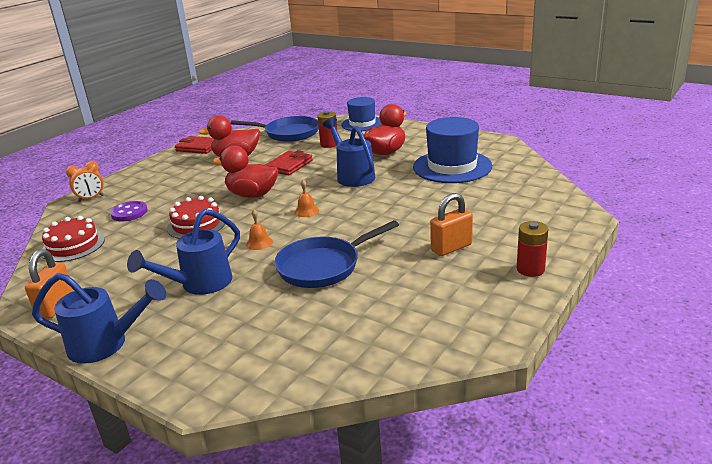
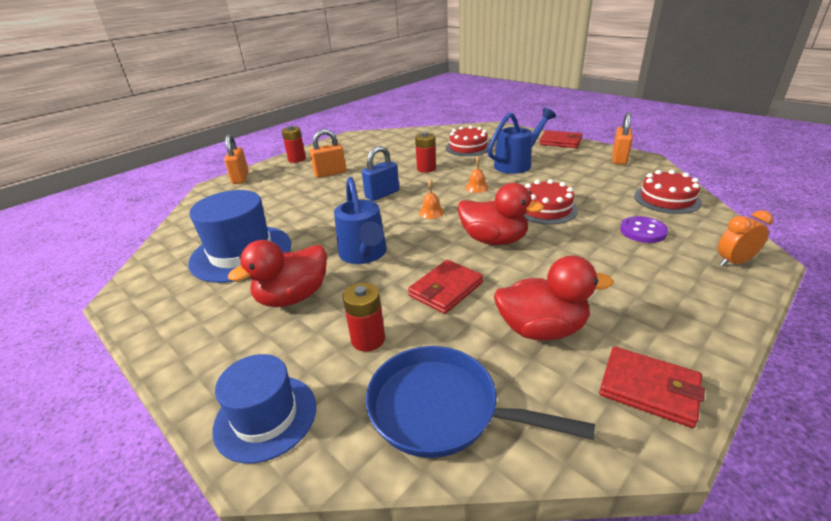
camera: 170 degrees left, 5 degrees up
blue watering can [32,273,167,364] -> red wallet [539,130,583,148]
blue pan [274,220,399,288] -> red battery [415,132,436,173]
none -> orange padlock [224,134,249,184]
none -> blue padlock [362,146,399,201]
none -> red cake [446,126,489,156]

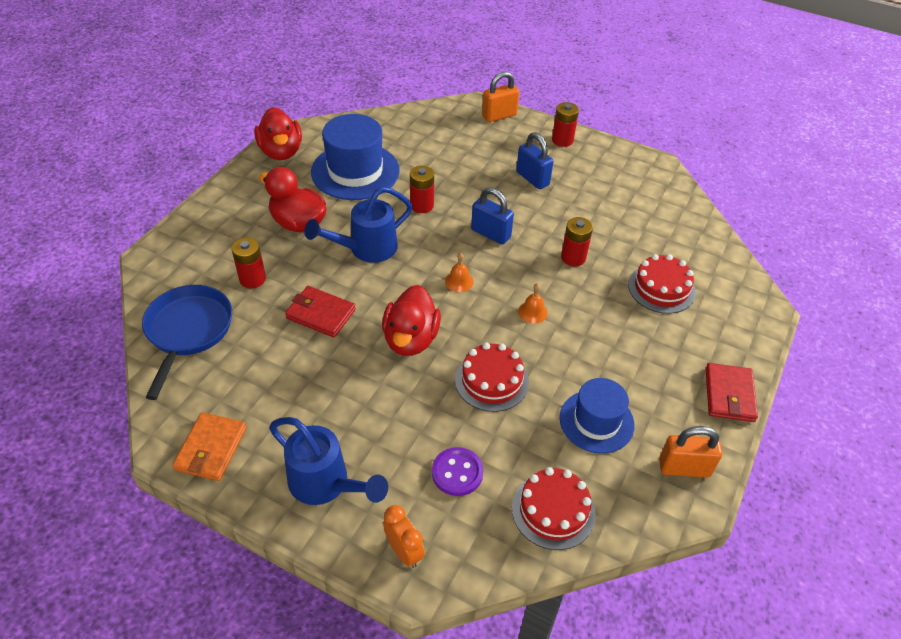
camera: 70 degrees right, 15 degrees up
blue hat [212,354,316,463] -> blue hat moved to [560,378,635,454]
orange padlock [310,129,346,178] -> blue padlock [516,132,554,189]
blue watering can [487,108,556,174] -> blue watering can moved to [269,417,388,505]
red duck [494,255,613,341] -> red duck moved to [254,107,302,160]
red wallet [599,347,705,428] -> orange wallet [172,412,246,481]
none -> red battery [410,166,434,213]

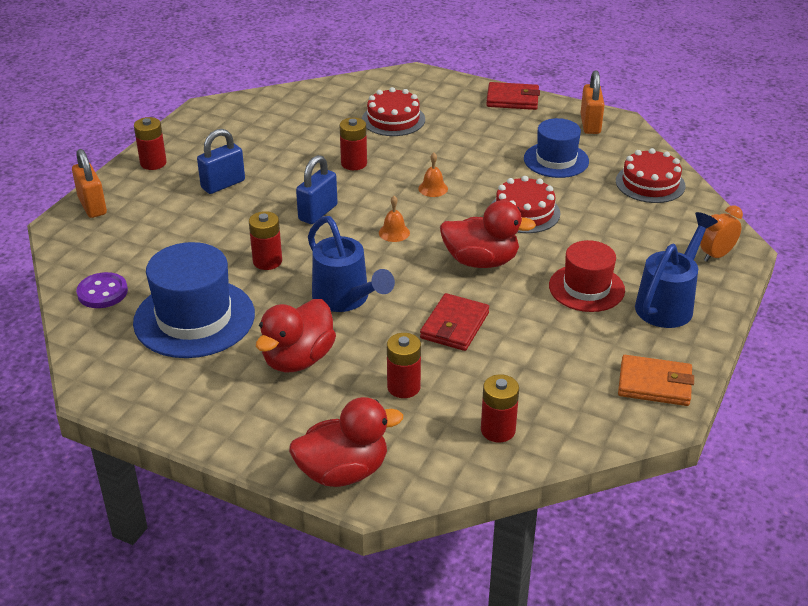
camera: 90 degrees left, 10 degrees down
blue pan [142,285,232,400] -> red battery [481,374,519,442]
red duck [254,107,302,160] -> red duck moved to [289,397,403,487]
purple button [432,447,483,496] -> purple button moved to [76,272,128,308]
none -> red hat [549,240,625,312]

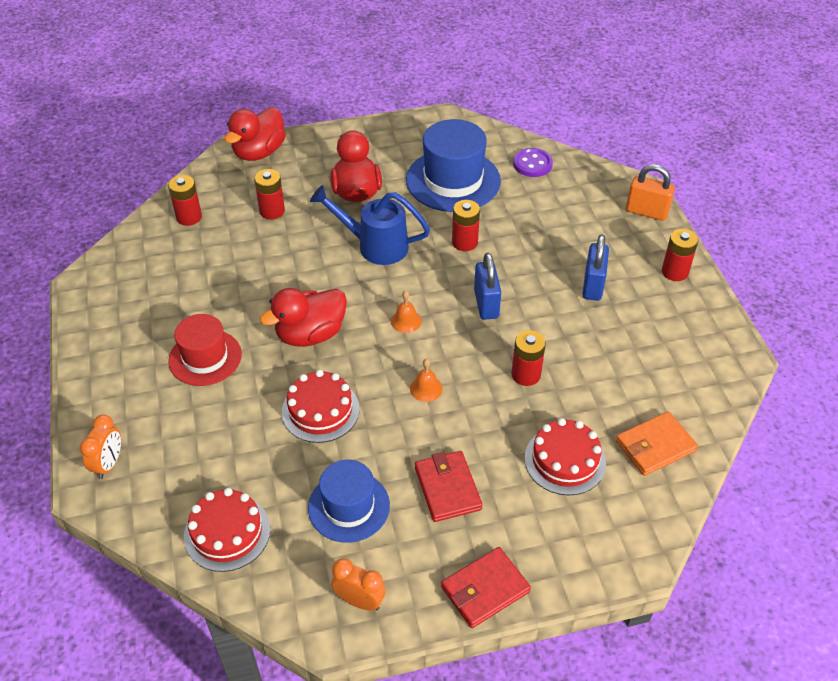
camera: 140 degrees right, 10 degrees up
red wallet [420,293,489,351] -> red wallet moved to [415,451,483,522]
orange padlock [581,70,605,134] -> orange clock [331,558,386,610]
orange wallet [618,355,694,406] -> orange wallet moved to [616,411,698,476]
blue watering can [635,212,718,328] -> none

